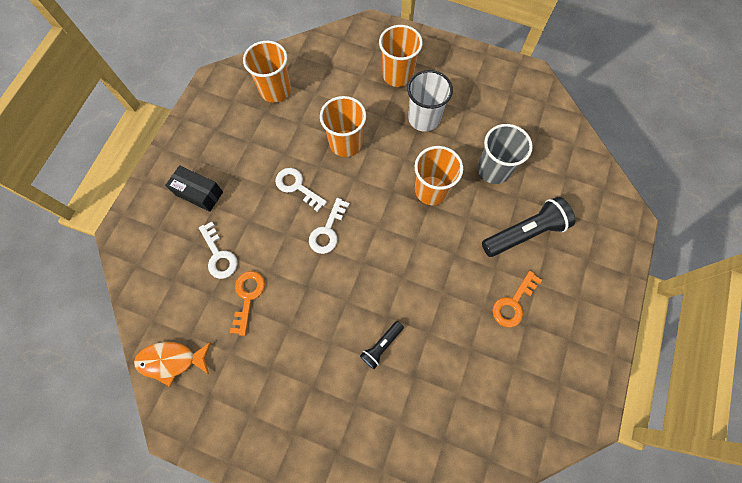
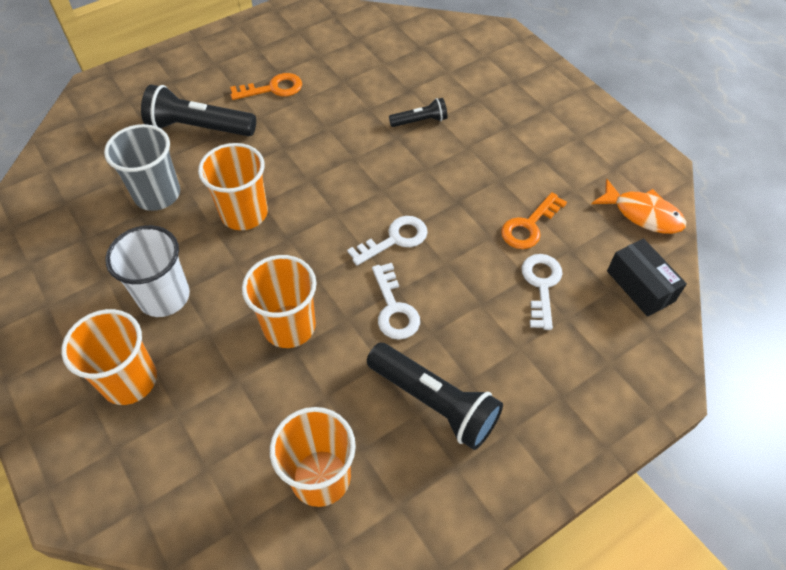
camera: 145 degrees left, 15 degrees down
black box [165,165,223,212] -> black box moved to [607,238,687,317]
none -> black flashlight [367,343,503,450]

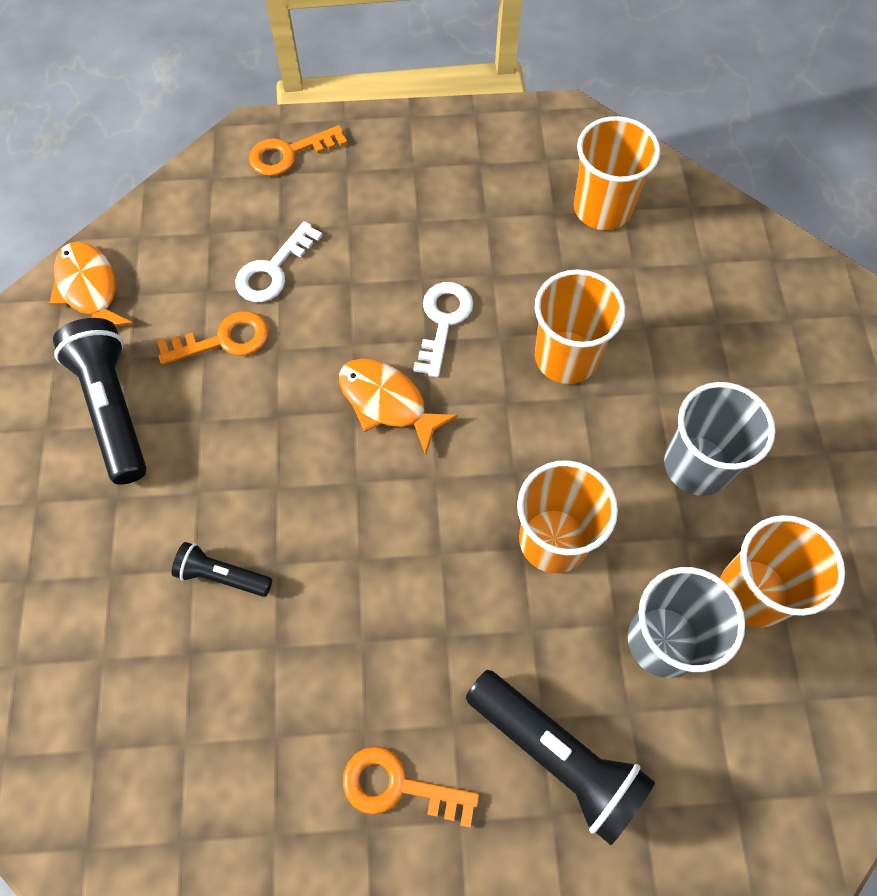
camera: 150 degrees left, 10 degrees up
orange cup [61,309,157,405] -> orange cup moved to [720,515,845,627]
white cup [105,225,190,317] -> grey cup [664,382,775,496]
white key [347,216,428,266] -> orange fish [339,359,458,456]
black flashlight [367,343,503,450] -> black flashlight moved to [53,318,147,485]
black box [607,238,687,317] -> none
none -> orange key [249,125,347,176]

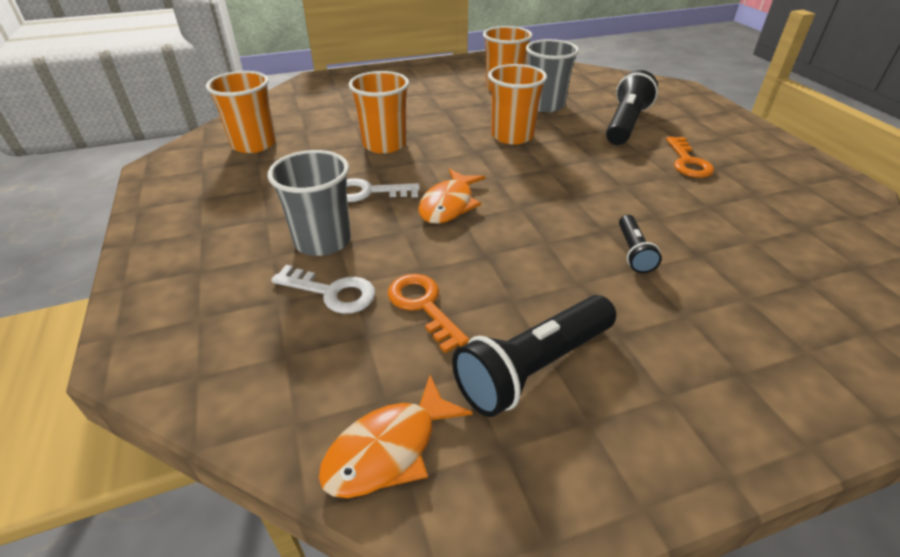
camera: 105 degrees left, 25 degrees down
orange key [249,125,347,176] -> none
grey cup [664,382,775,496] -> grey cup moved to [267,150,351,256]

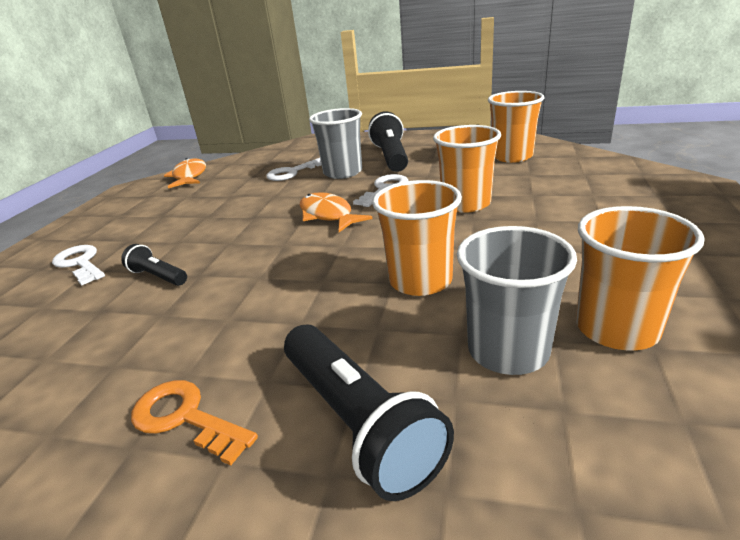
camera: 125 degrees right, 10 degrees down
orange key [387,274,469,353] -> none
black flashlight [452,295,616,417] -> black flashlight moved to [368,111,408,172]
none -> white key [52,245,105,286]

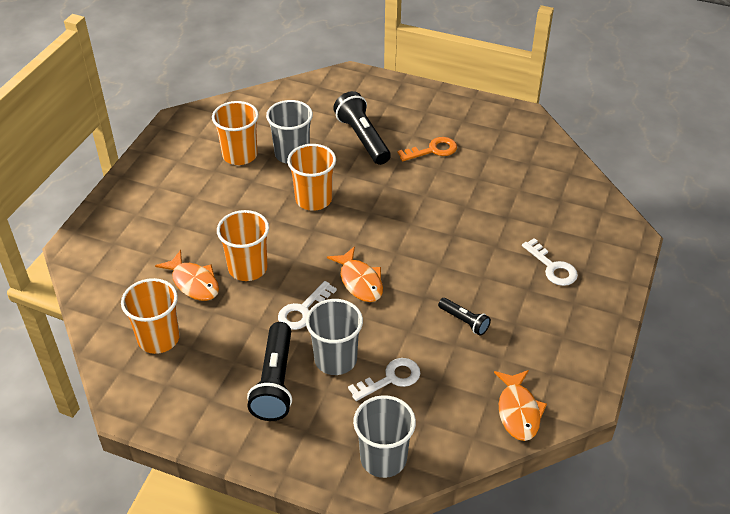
camera: 175 degrees left, 15 degrees up
black flashlight [121,244,187,286] -> black flashlight moved to [438,298,491,336]
orange key [131,380,258,466] -> orange key turned 60 degrees counterclockwise [398,137,457,161]
none -> orange fish [155,250,219,301]
none -> grey cup [353,395,416,478]

